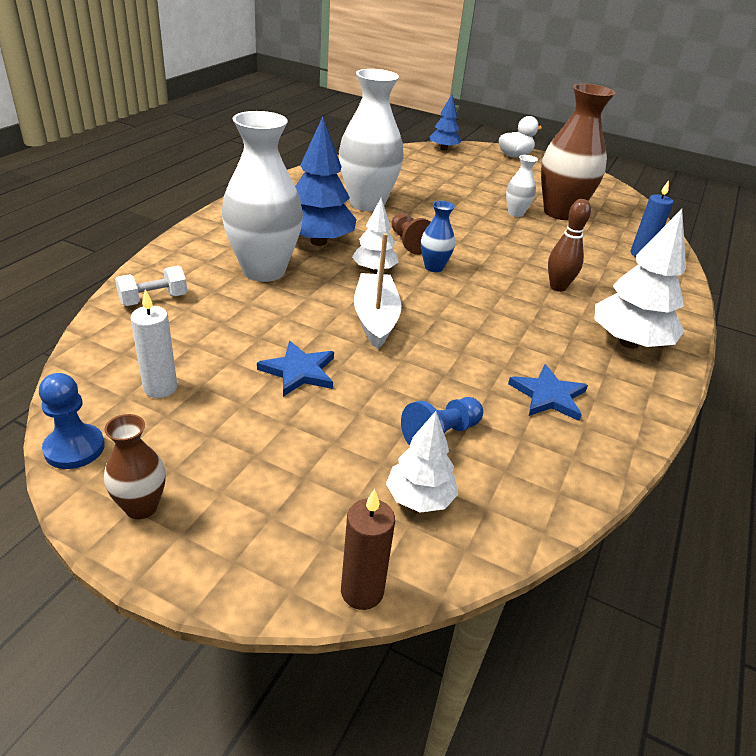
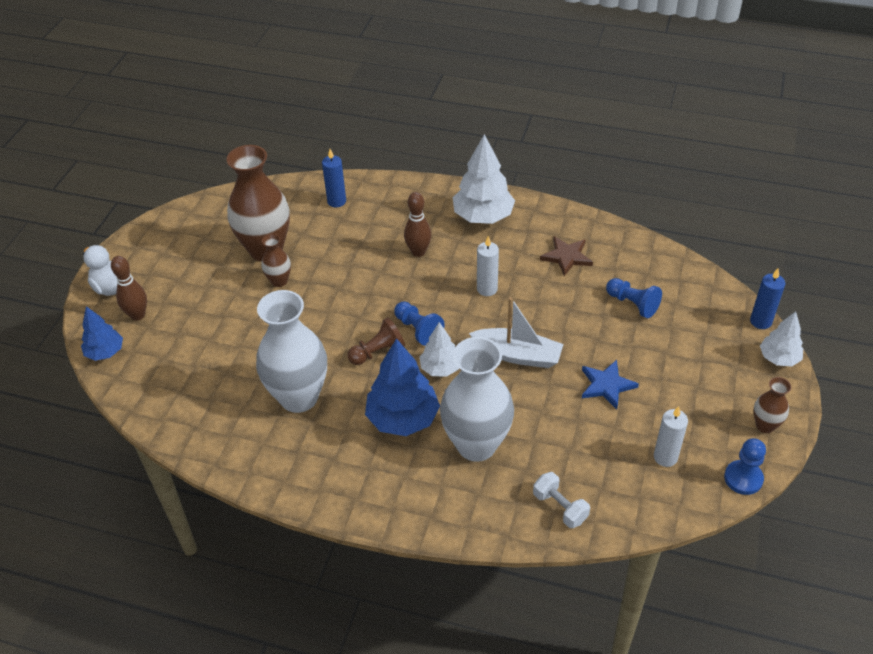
camera: 95 degrees left, 10 degrees up
brown candle [341,489,395,610] -> blue candle [750,268,785,329]
white boat [354,233,401,350] -> white boat turned 150 degrees counterclockwise [469,297,564,368]
white tree [386,411,458,513] -> white tree moved to [760,311,803,366]
blue vase [421,201,455,272] -> blue pawn [394,301,445,346]
white vase [506,155,538,217] -> brown vase [261,234,291,287]
blue star [508,364,588,421] -> brown star [540,236,593,276]
none -> brown bowling pin [111,256,147,321]
none -> white candle [477,236,499,296]

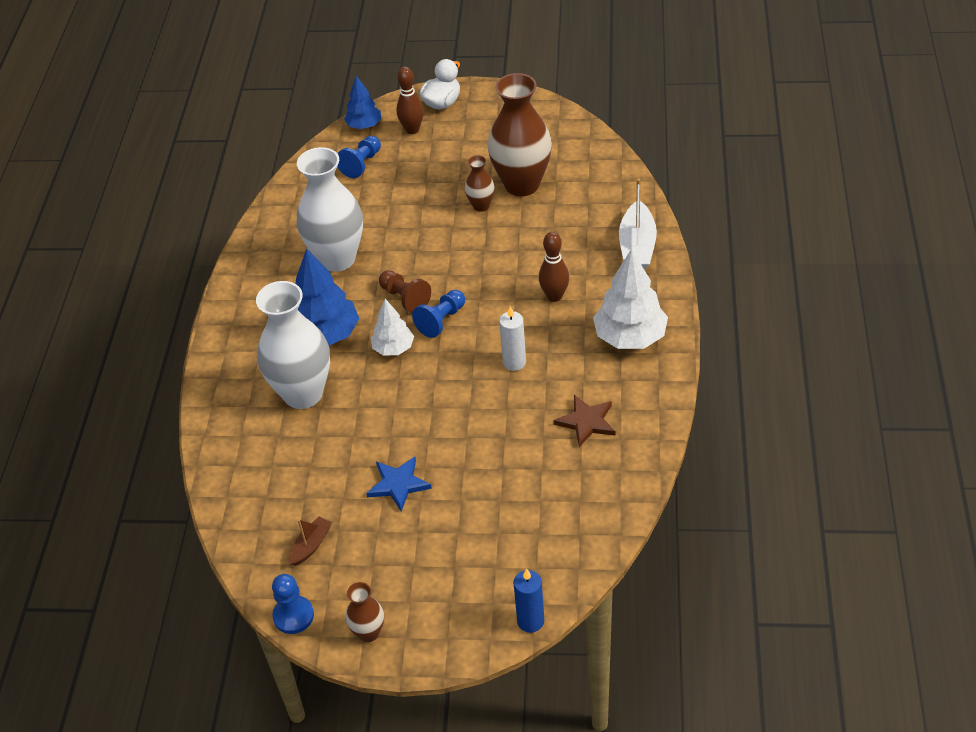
camera: 80 degrees right, 0 degrees up
blue candle [322,149,346,207] -> none
white boat [469,297,564,368] -> white boat moved to [619,179,657,270]
white dumbbell [533,472,590,528] -> none
blue pawn [606,278,662,318] -> blue pawn moved to [337,136,381,178]
white candle [654,406,688,467] -> brown boat [289,516,332,566]
white tree [760,311,803,366] -> none

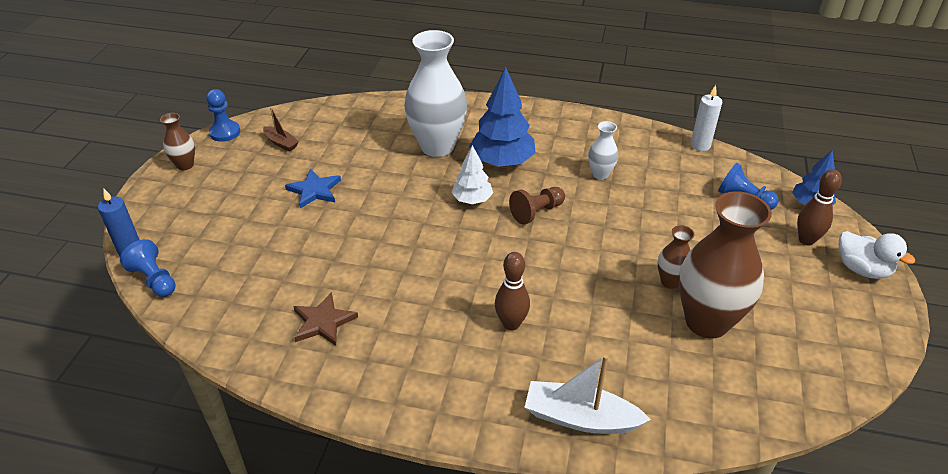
camera: 95 degrees right, 5 degrees down
white vase [297,147,363,272] -> white vase [588,121,619,179], size x0.47
blue pawn [412,290,465,338] -> blue pawn moved to [120,239,176,297]
white candle [499,306,526,371] -> white candle moved to [691,85,722,151]
white tree [593,249,668,349] -> none

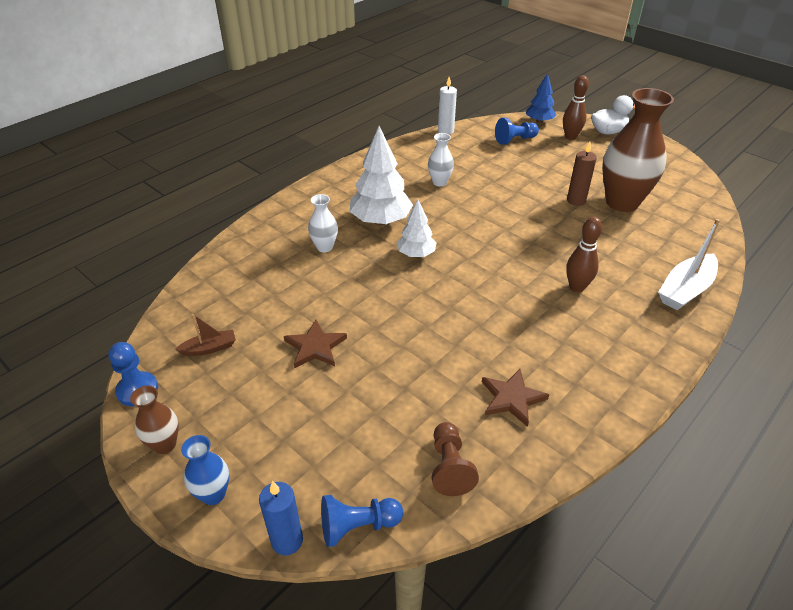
camera: 60 degrees left, 0 degrees up
blue star [285,168,341,209] -> brown star [284,320,347,368]
white vase [404,30,467,157] -> white vase [308,194,338,252], size x0.47
blue tree [469,66,536,167] -> white tree [350,126,413,225]
brown pawn [509,187,565,224] -> brown pawn moved to [432,422,479,496]
brown vase [658,225,695,289] -> brown candle [567,142,597,206]
none -> blue vase [181,435,229,505]

